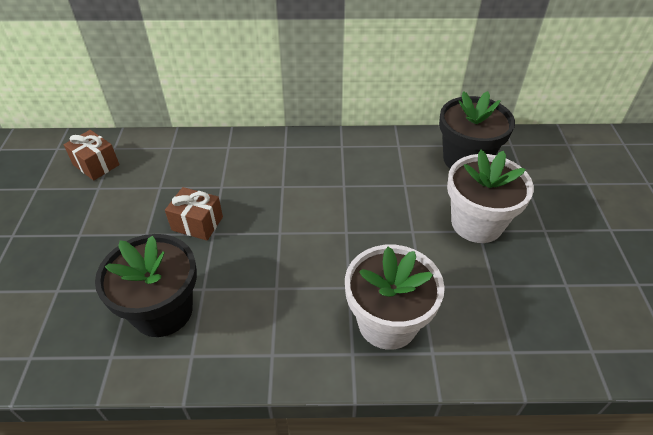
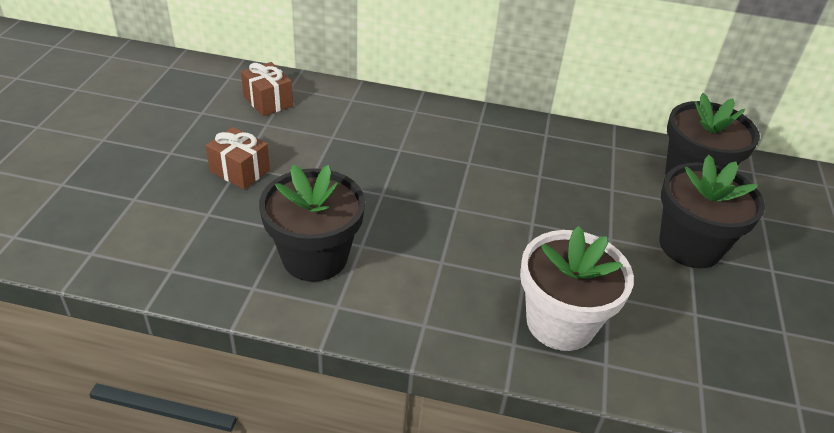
camera: 10 degrees right, 5 degrees down
brown gift [165,187,223,241] -> brown gift moved to [206,127,270,189]
white flower pot [447,149,534,243] -> black flower pot [659,155,765,268]

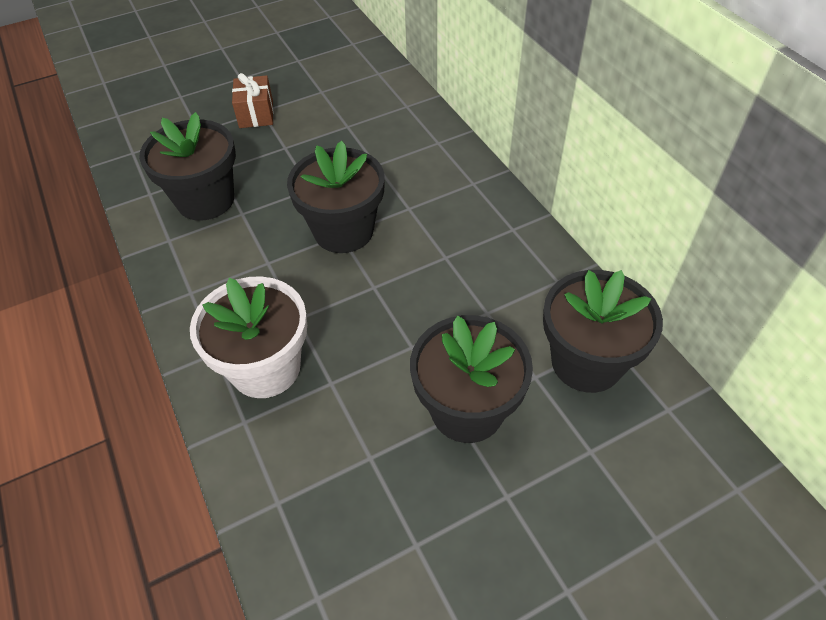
camera: 55 degrees right, 10 degrees up
brown gift [241,62,293,116] -> none
none -> black flower pot [287,141,385,253]

